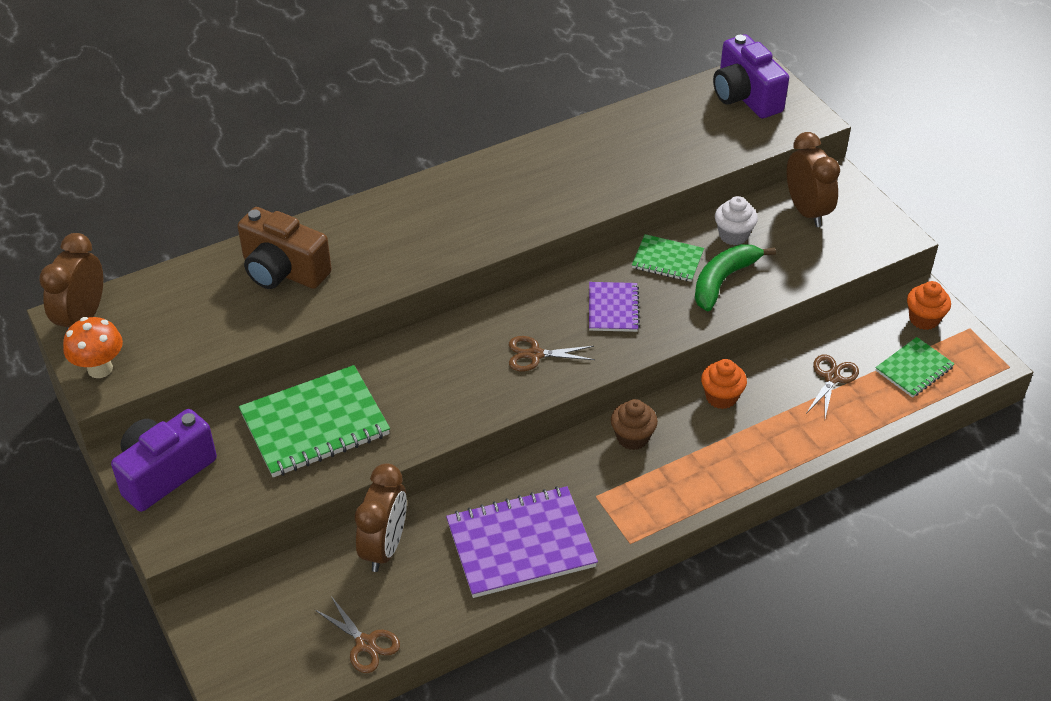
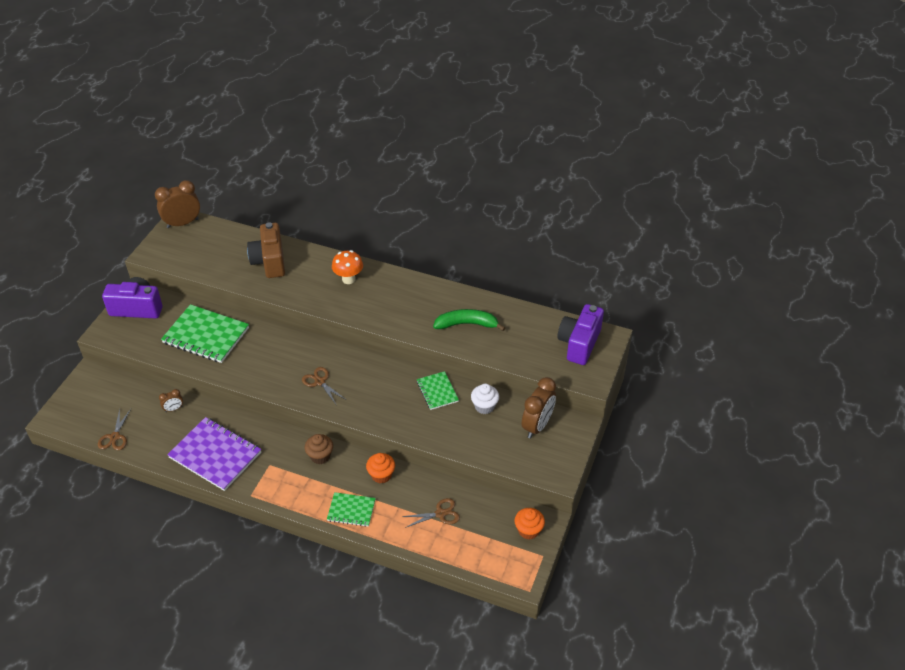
camera: 50 degrees right, 0 degrees up
orange mushroom [63,317,123,378] -> orange mushroom moved to [332,250,363,284]
brown clock [355,463,407,572] -> brown clock [159,389,183,412], size x0.48
purple notebook [589,282,640,332] -> none
green banana [695,244,776,312] -> green banana moved to [433,309,505,331]
green notebook [875,337,955,398] -> green notebook moved to [327,492,376,527]

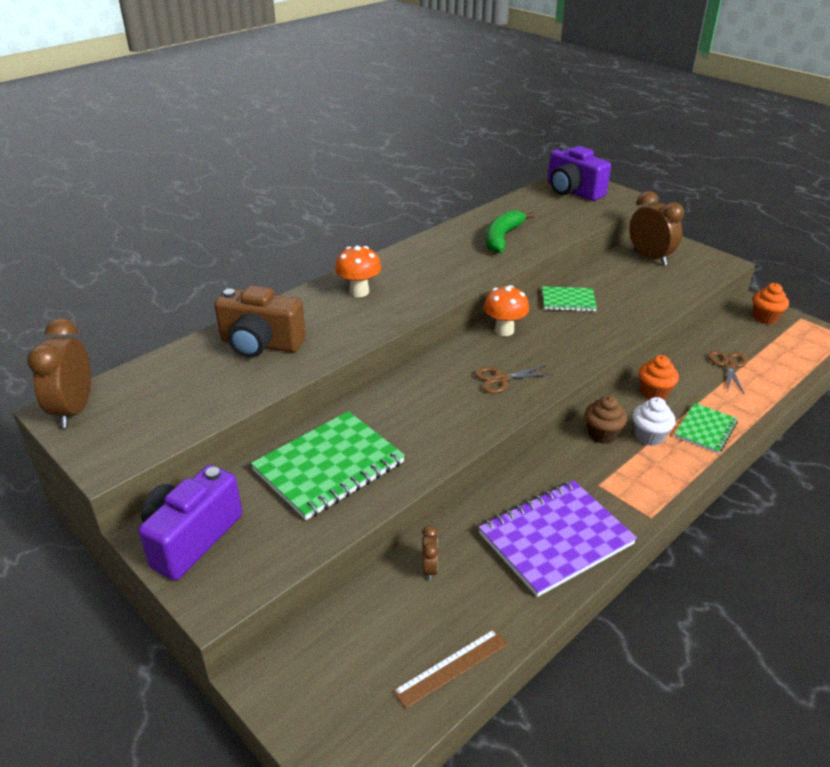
camera: 65 degrees left, 10 degrees down
brown scissors [98,409,131,450] -> brown ruler [393,629,508,709]
white cupcake [471,384,499,414] -> white cupcake moved to [632,397,675,446]
none -> orange mushroom [483,285,529,336]

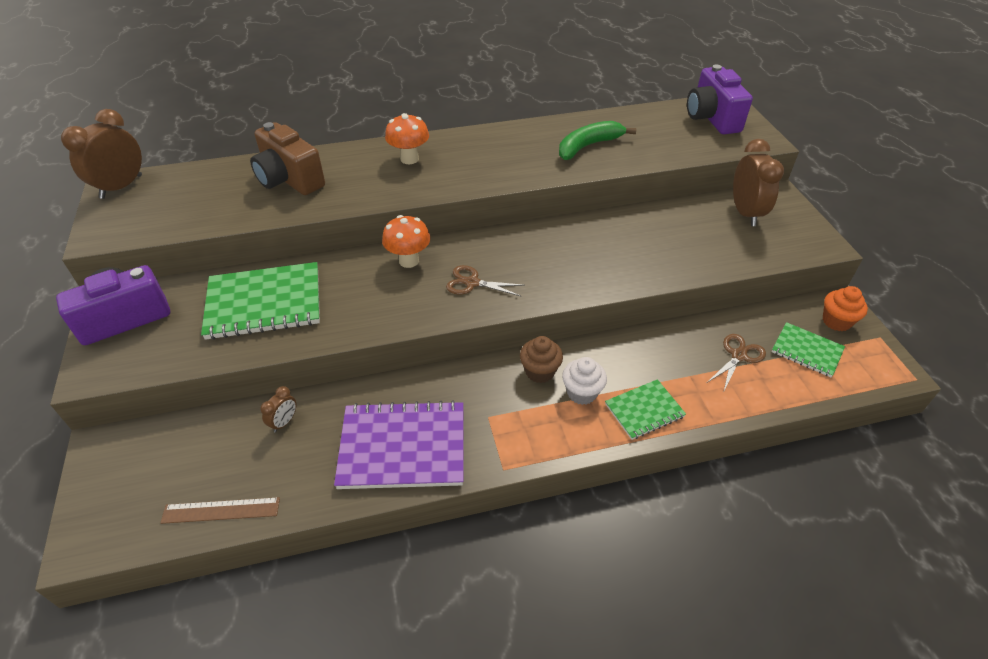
camera: 30 degrees right, 10 degrees up
orange mushroom [483,285,529,336] -> orange mushroom moved to [382,215,430,268]
green notebook [542,286,597,312] -> green notebook moved to [772,322,845,377]
orange cupcake [639,355,679,400] -> none

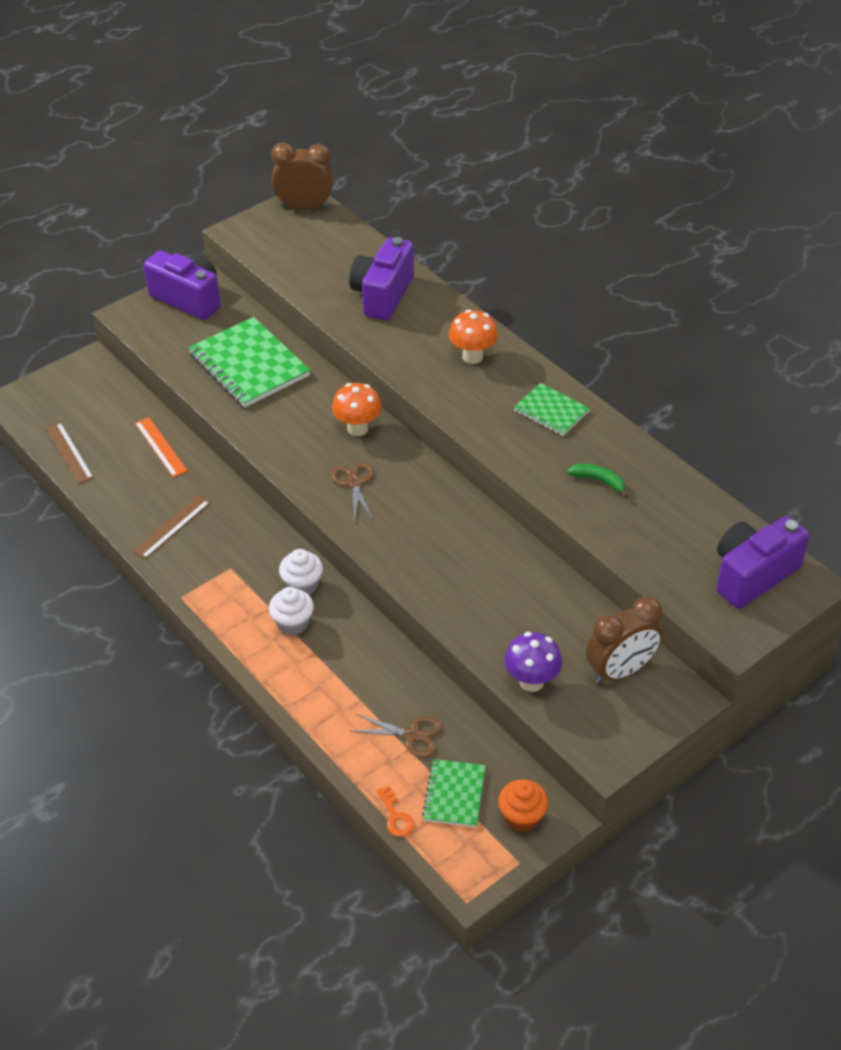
camera: 65 degrees right, 0 degrees up
brown camera [250,122,325,195] -> purple camera [349,237,414,320]
brown clock [260,386,297,432] -> orange ruler [135,417,188,477]
purple notebook [334,400,464,489] -> brown ruler [133,495,211,559]
brown cupcake [520,336,563,383] -> white cupcake [279,549,323,595]
green banana [559,121,636,160] -> green banana [567,464,628,498], size x0.58
green notebook [605,379,686,440] -> green notebook moved to [514,383,590,436]
none -> orange key [377,786,415,837]
none -> purple mushroom [504,632,562,692]

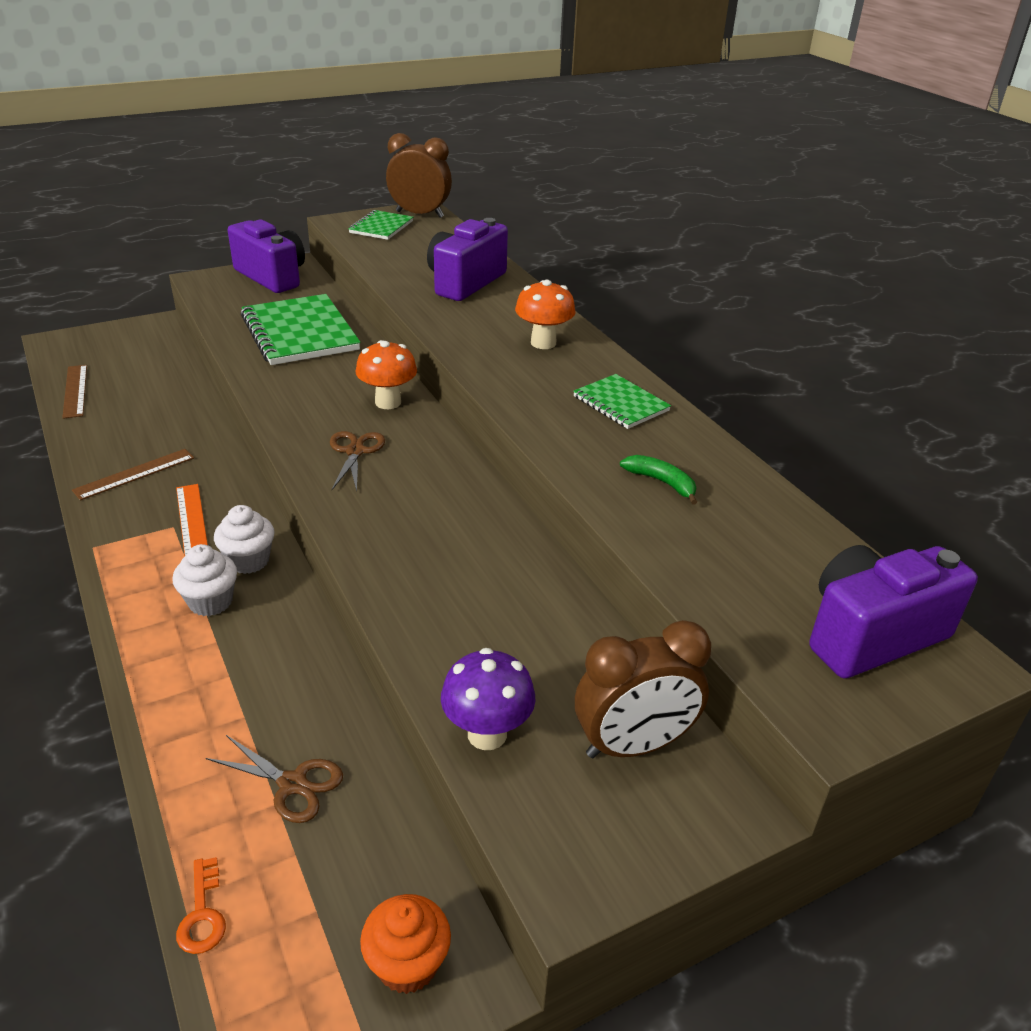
camera: 10 degrees right, 10 degrees down
orange ruler [135,417,188,477] -> orange ruler moved to [176,484,208,556]
green notebook [422,759,486,827] -> green notebook moved to [348,210,413,240]

